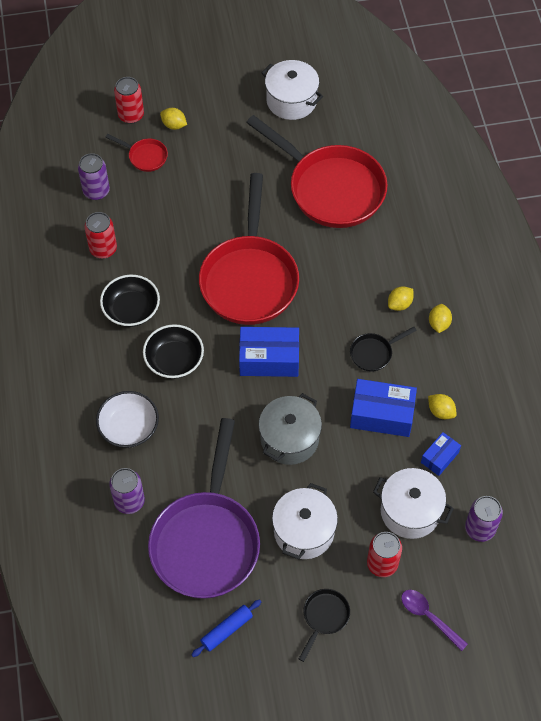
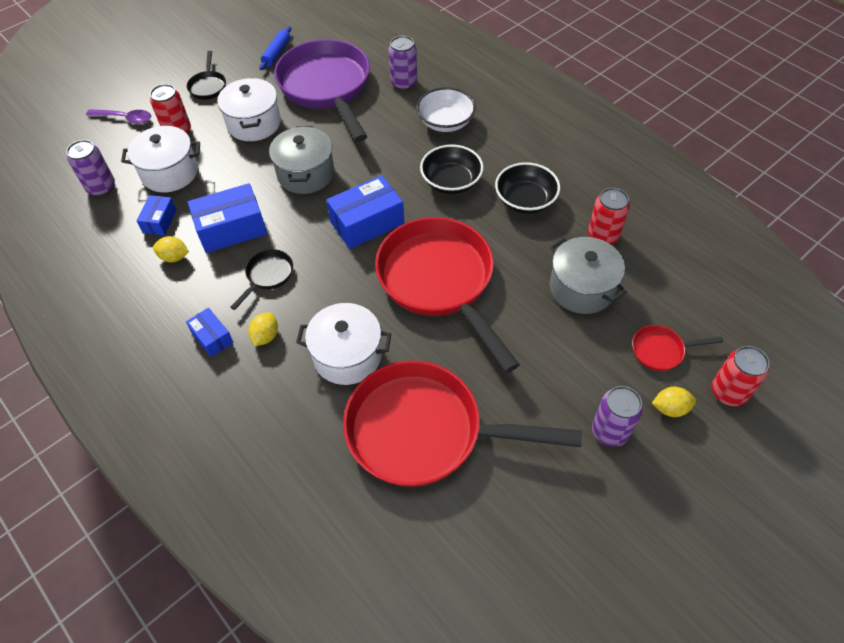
camera: 150 degrees right, 5 degrees down
purple can [78,153,110,200] -> purple can moved to [592,386,643,447]
white pot [262,60,323,120] -> white pot moved to [296,303,391,385]
yellow lemon [429,304,452,333] -> blue box [186,308,234,357]
none -> grey pot [550,237,627,314]

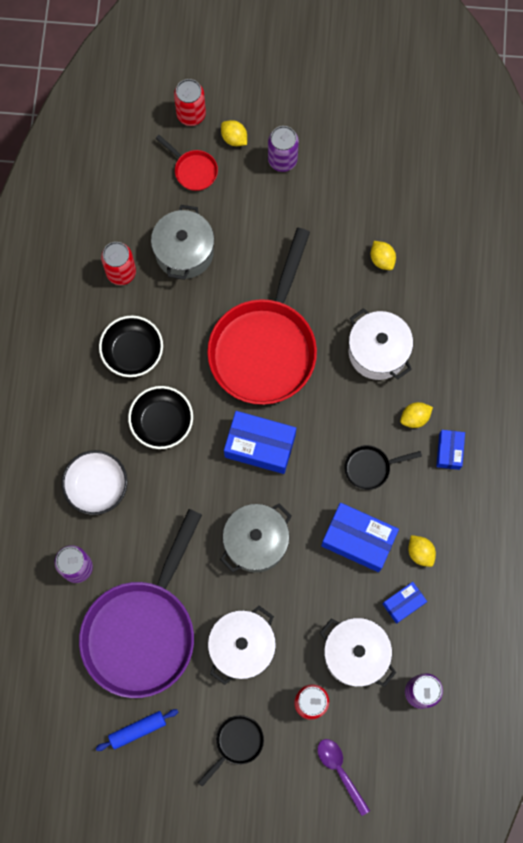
camera: 135 degrees left, 20 degrees up
red pan [343,361,582,487] -> yellow lemon [371,241,396,270]

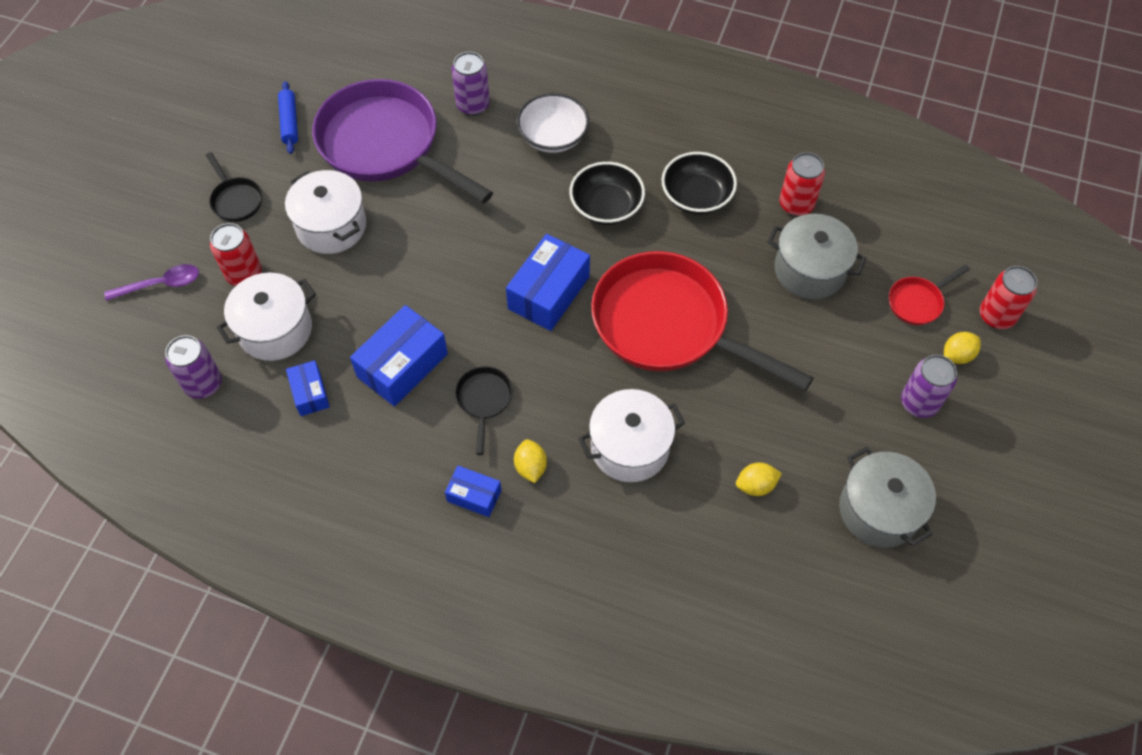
camera: 105 degrees right, 15 degrees down
grey pot [220,503,292,573] -> grey pot moved to [839,447,936,547]
yellow lemon [408,535,436,567] -> none

